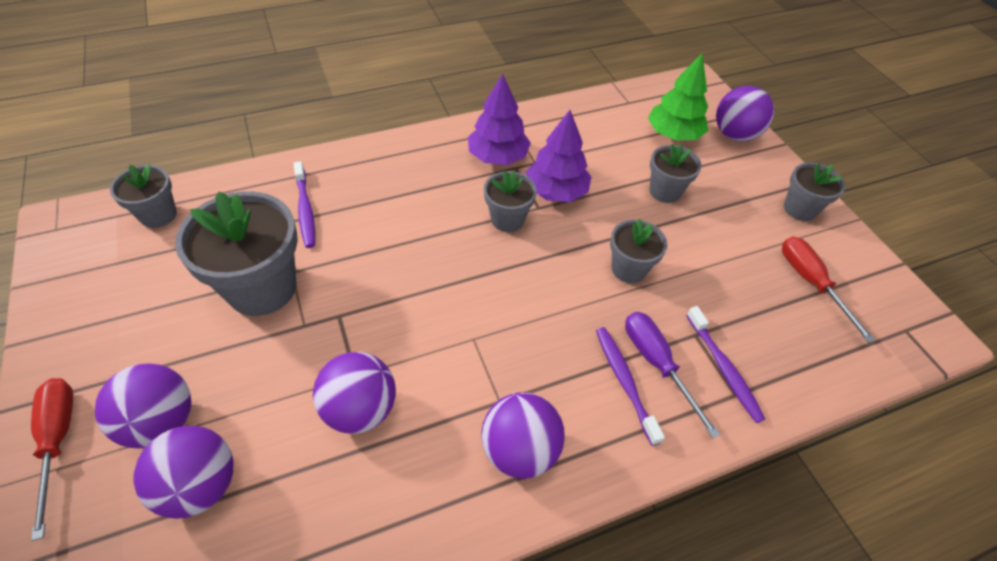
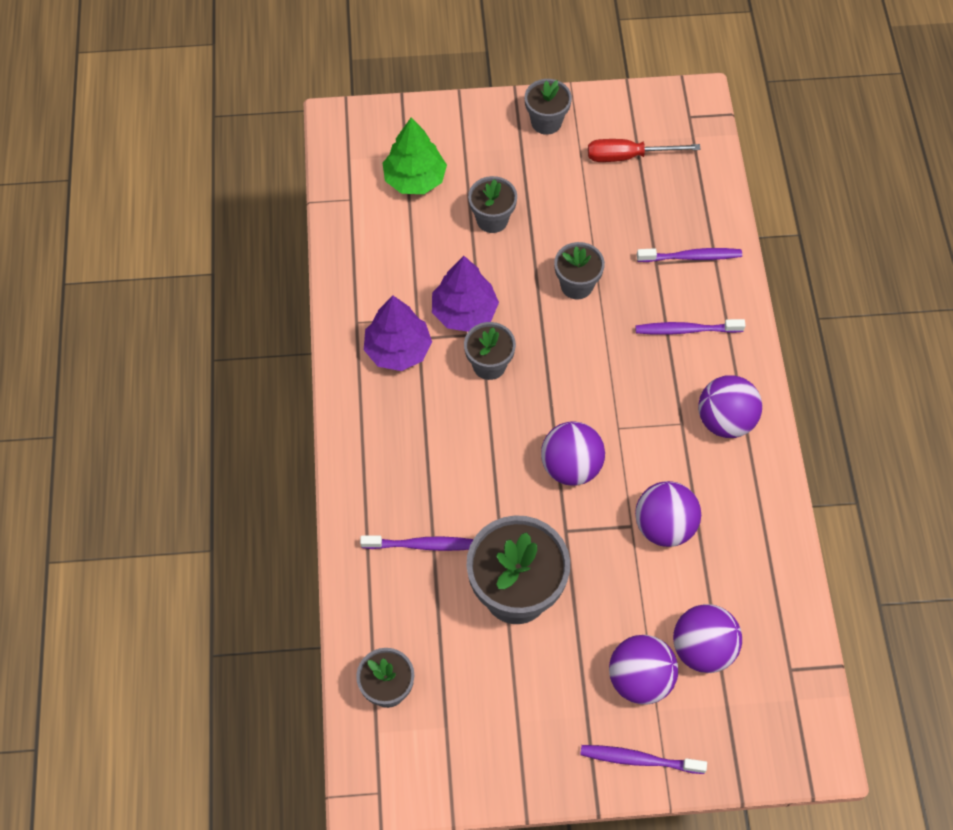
camera: 70 degrees left, 10 degrees up
red screwdriver [31,378,73,541] -> purple toothbrush [580,745,707,774]
purple screwdriver [625,312,720,438] -> none
purple ball [716,86,774,141] -> purple ball moved to [541,421,605,486]

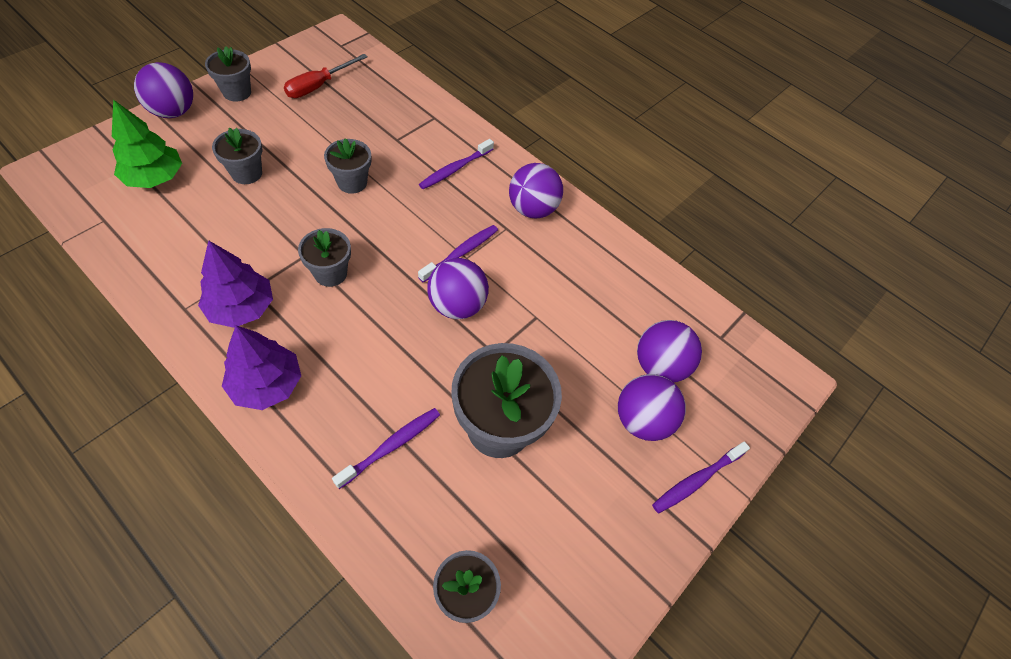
camera: 50 degrees left, 5 degrees down
purple tree [432,256,499,332] -> purple tree moved to [222,325,301,410]
purple ball [635,481,701,547] -> purple ball moved to [134,62,193,118]
purple toothbrush [637,248,742,262] -> purple toothbrush moved to [418,225,498,283]

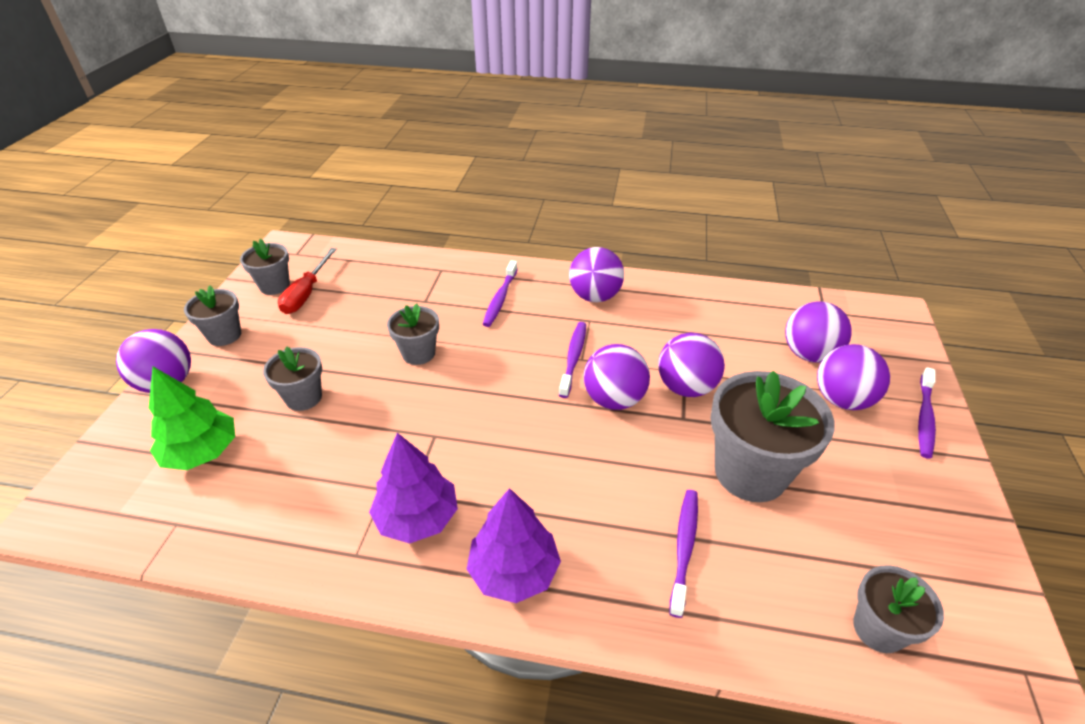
camera: 25 degrees left, 15 degrees down
grey flower pot [298,228,351,287] -> grey flower pot moved to [240,239,290,295]
none -> purple ball [658,333,725,397]

